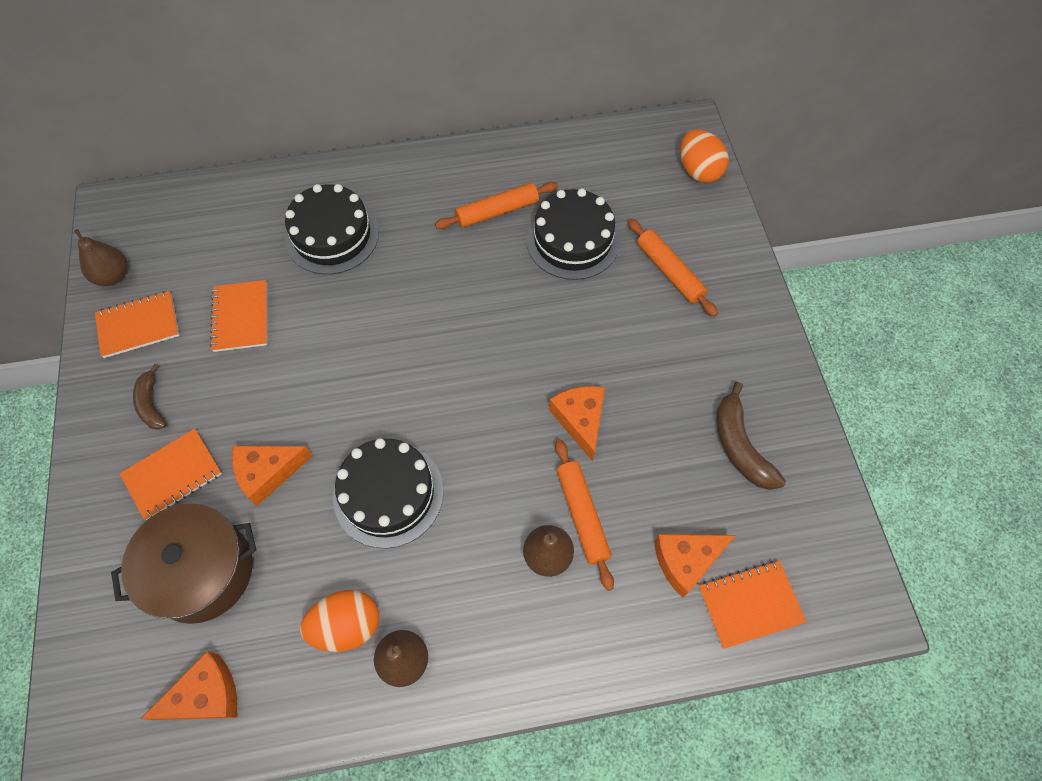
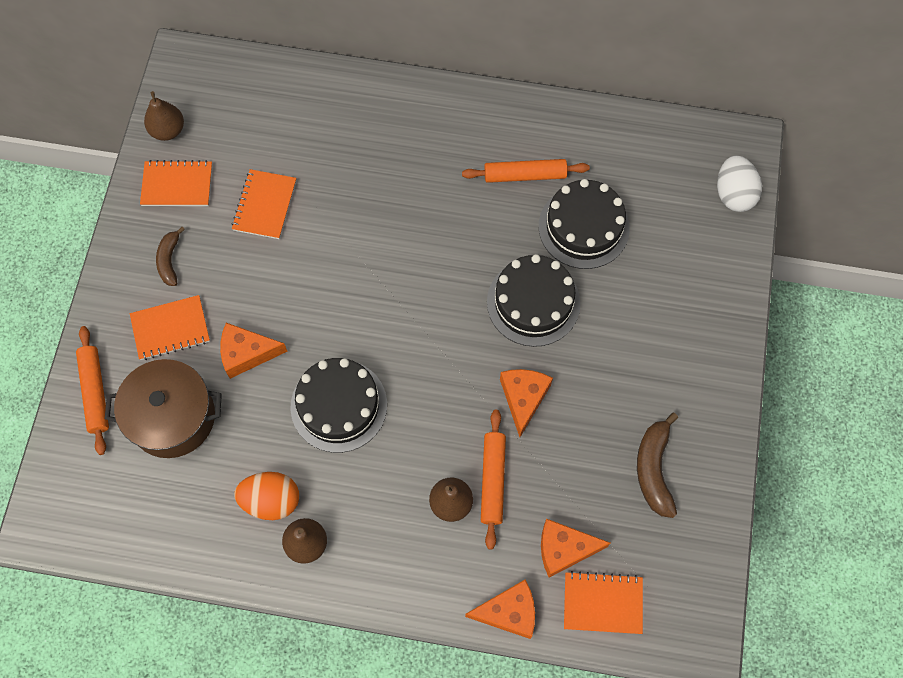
camera: 20 degrees right, 5 degrees up
orange cheese [141,651,237,720] -> orange cheese moved to [465,579,535,639]
black cake [285,184,379,275] -> black cake moved to [487,254,580,347]
orange rolling pin [628,219,718,317] -> orange rolling pin moved to [76,326,109,455]
orange egg [680,129,729,183] -> white egg [717,155,762,212]

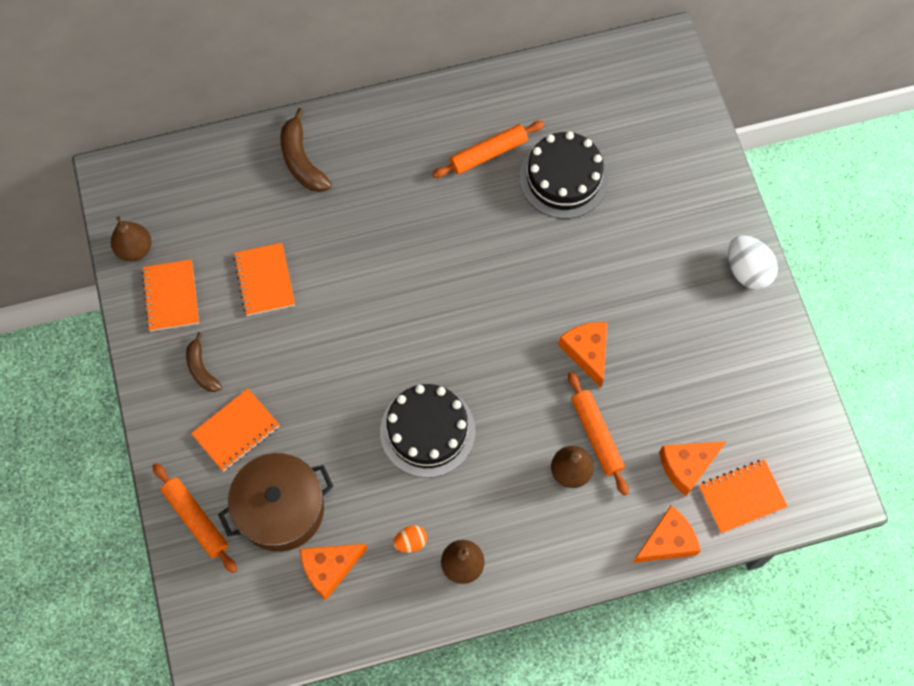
camera: 25 degrees left, 0 degrees up
orange notebook [140,160,212,206] -> orange notebook turned 75 degrees counterclockwise [142,259,199,331]
orange cheese [220,323,288,379] -> orange cheese moved to [300,544,367,600]
orange egg [234,472,299,520] -> orange egg [393,526,427,553], size x0.55
black cake [487,254,580,347] -> none
brown banana [637,412,678,518] -> brown banana moved to [280,108,332,192]
white egg [717,155,762,212] -> white egg moved to [728,235,778,289]

